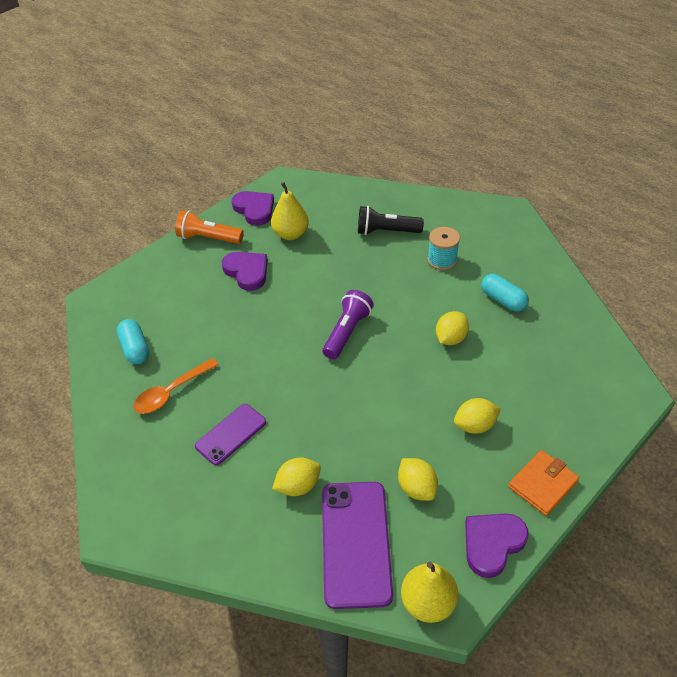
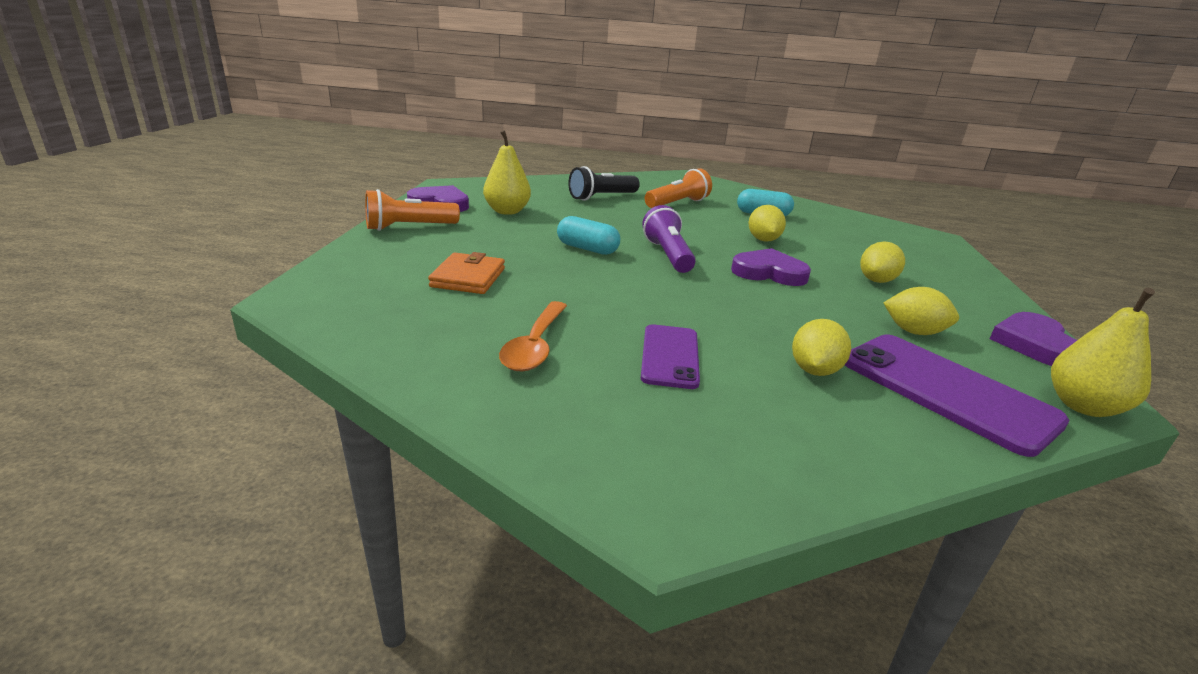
camera: 40 degrees left, 20 degrees down
turquoise capsule [117,319,149,364] -> turquoise capsule moved to [557,216,620,255]
purple heart [222,252,268,291] -> purple heart moved to [731,248,811,286]
turquoise spool [427,227,460,270] -> orange flashlight [645,168,712,208]
orange wallet [508,450,579,516] -> orange wallet moved to [428,252,505,294]

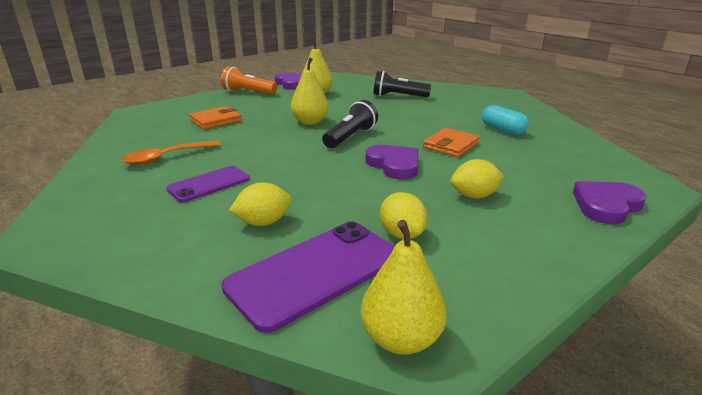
camera: 45 degrees right, 0 degrees up
turquoise capsule [557,216,620,255] -> yellow pear [291,57,329,125]
purple flashlight [642,205,696,273] -> black flashlight [322,100,378,148]
orange flashlight [645,168,712,208] -> none
yellow lemon [749,205,786,242] -> orange wallet [423,128,480,157]
purple phone [845,334,1069,457] -> purple phone turned 45 degrees clockwise [221,221,395,333]
purple heart [990,312,1077,366] -> purple heart moved to [573,181,647,224]

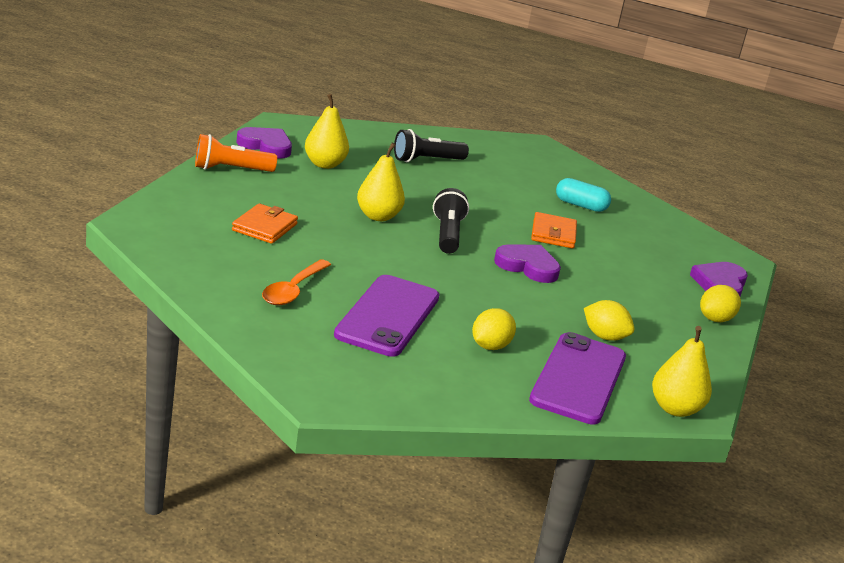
camera: 35 degrees left, 0 degrees up
purple phone [166,166,250,202] -> purple phone [334,275,440,357], size x1.67
yellow lemon [451,159,504,199] -> yellow lemon moved to [700,285,741,322]

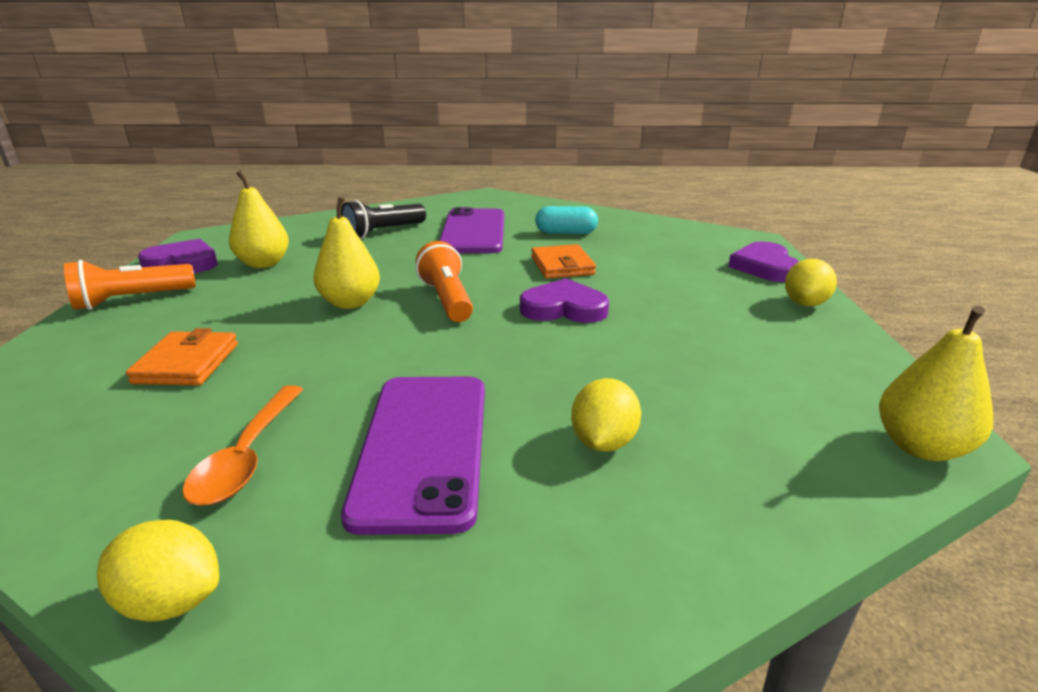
camera: 15 degrees left, 0 degrees up
black flashlight [433,188,469,254] -> orange flashlight [416,241,473,322]
purple phone [529,332,626,424] -> purple phone moved to [439,207,504,253]
yellow lemon [584,300,634,341] -> yellow lemon moved to [97,520,219,622]

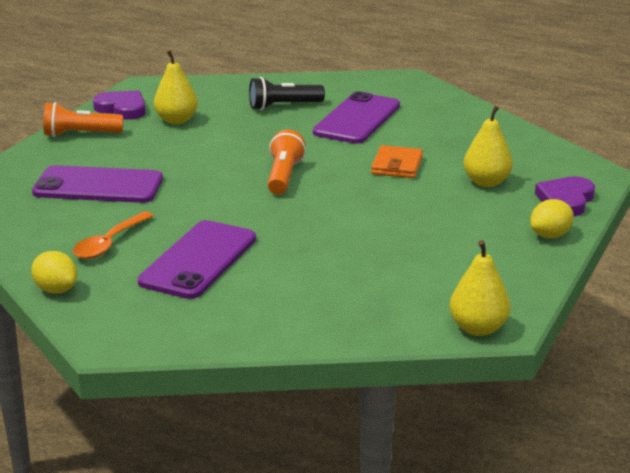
camera: 25 degrees right, 0 degrees up
orange wallet [126,328,238,385] -> purple phone [32,165,163,203]
yellow pear [313,197,380,309] -> yellow pear moved to [463,106,513,187]
purple heart [520,278,609,323] -> none
turquoise capsule [535,206,598,234] -> none
yellow lemon [571,378,641,452] -> none

